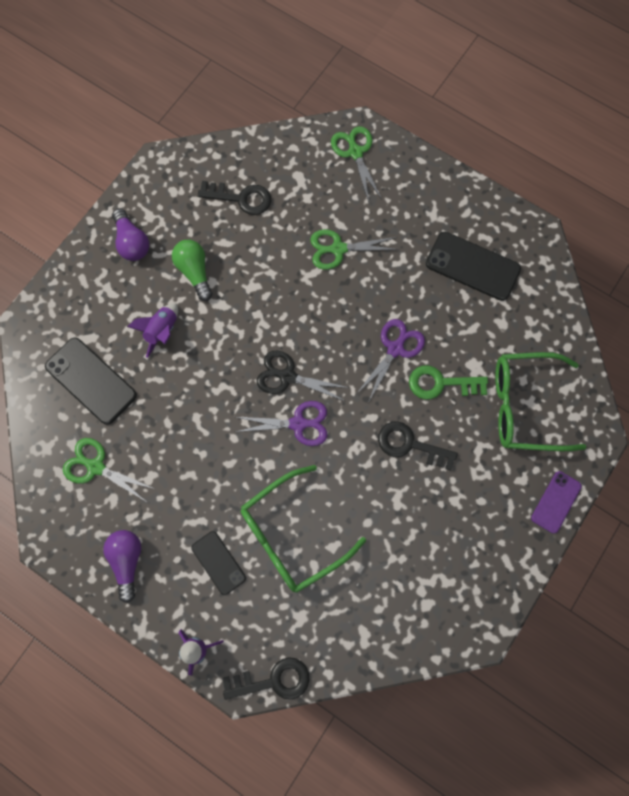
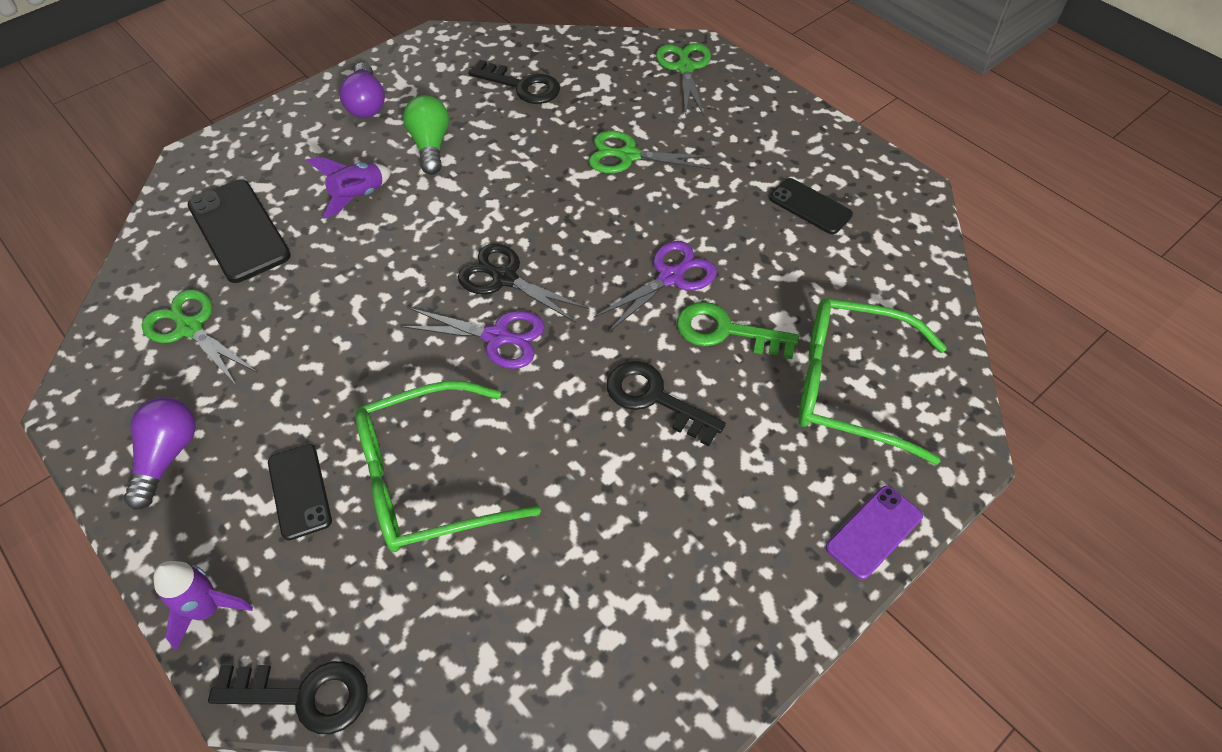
camera: 15 degrees right, 20 degrees down
black phone [426,232,521,301] -> black phone [769,178,853,234], size x0.61

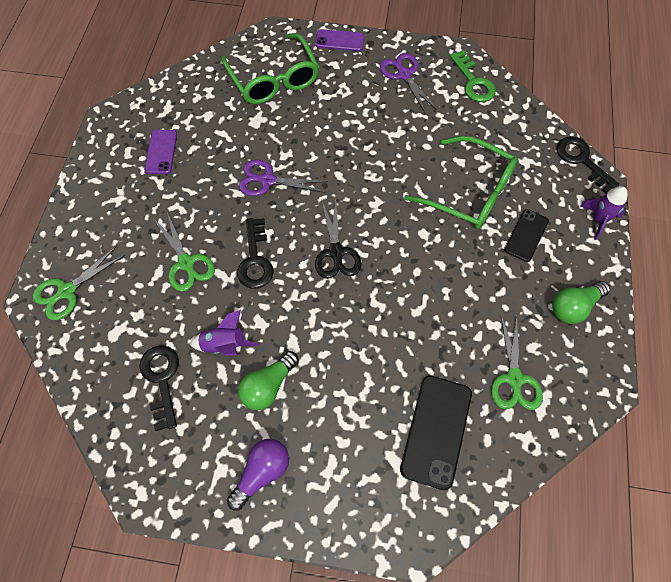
camera: 130 degrees left, 10 degrees up
purple light bulb [124,397,196,510] -> green light bulb [552,281,610,324]
purple rocket [306,157,391,219] -> purple rocket moved to [190,310,259,356]
purple scissors [401,308,545,369] -> purple scissors moved to [380,53,437,114]
black key [607,361,726,447] -> black key moved to [237,218,274,289]
green key [677,302,799,359] -> green key moved to [450,50,496,102]
black phone [769,178,853,234] -> purple phone [145,130,177,174]

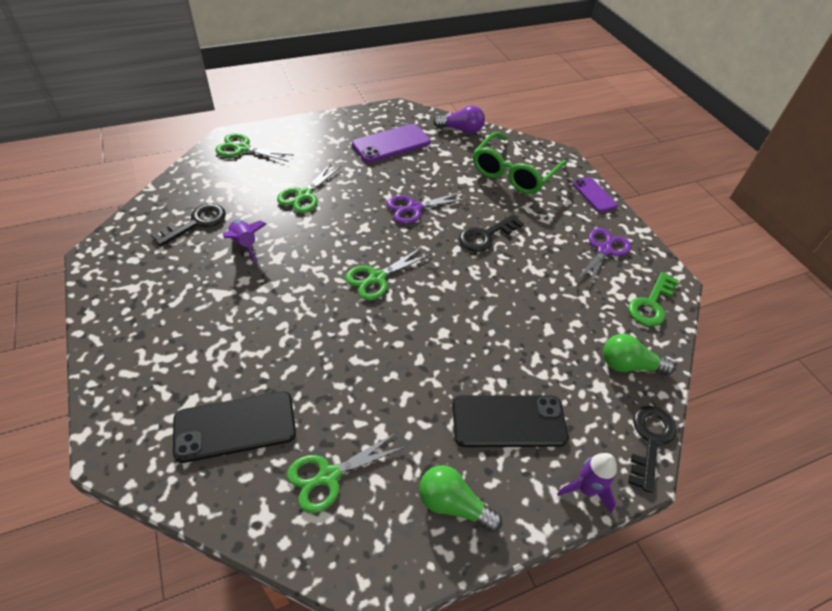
camera: 55 degrees right, 15 degrees down
purple phone [145,130,177,174] -> purple phone [352,124,431,163], size x1.63
purple light bulb [227,439,289,511] -> purple light bulb moved to [433,106,485,133]
black key [237,218,274,289] -> black key moved to [459,214,524,252]
green light bulb [238,351,299,410] -> green light bulb moved to [603,334,675,375]
purple scissors [239,160,328,196] -> purple scissors turned 90 degrees counterclockwise [387,191,469,224]
black scissors [315,199,361,279] -> green scissors [345,247,431,300]
green glasses [404,136,518,229] -> none
black phone [504,209,549,262] -> black phone [452,395,569,447], size x1.63

